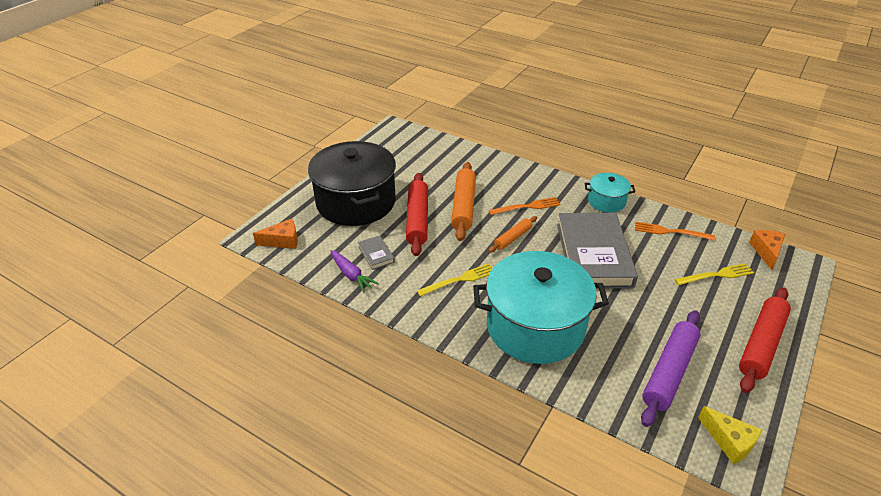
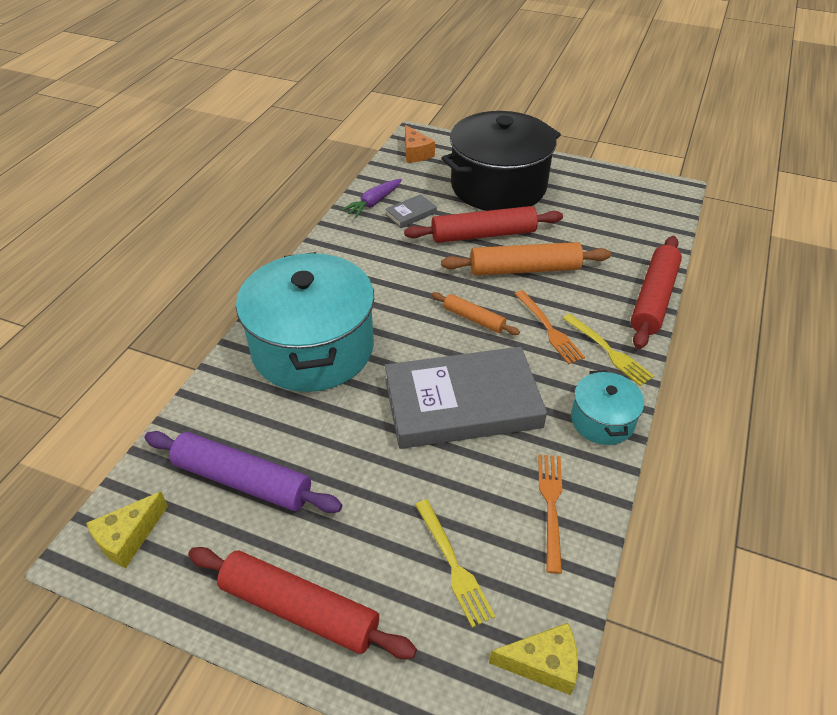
camera: 80 degrees right, 5 degrees up
yellow fork [417,263,493,296] -> yellow fork moved to [562,313,654,386]
orange cheese [749,230,785,270] -> yellow cheese [489,623,578,695]
none -> red rolling pin [631,236,682,349]

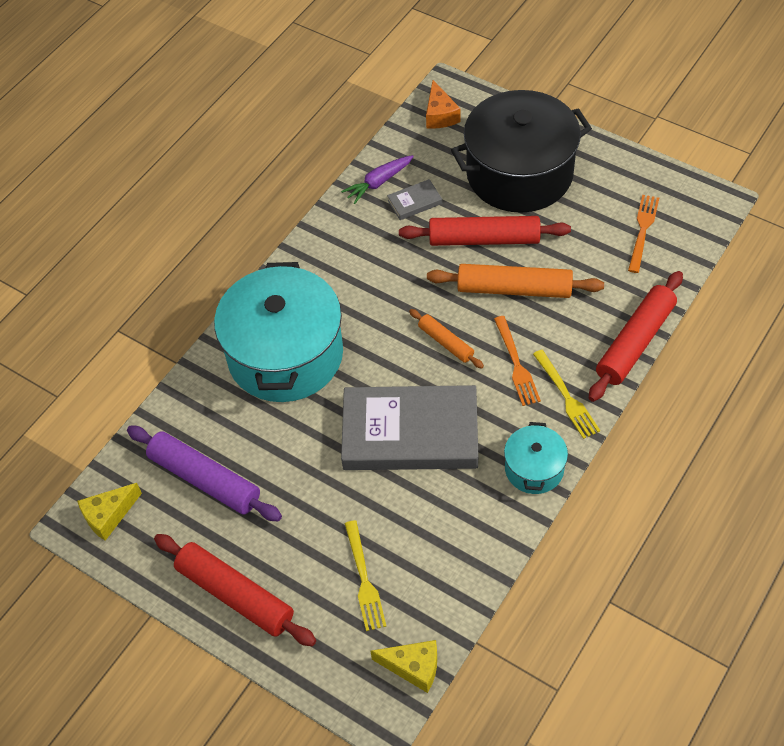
camera: 15 degrees right, 10 degrees up
orange fork [538,454,562,574] -> orange fork moved to [628,195,659,273]

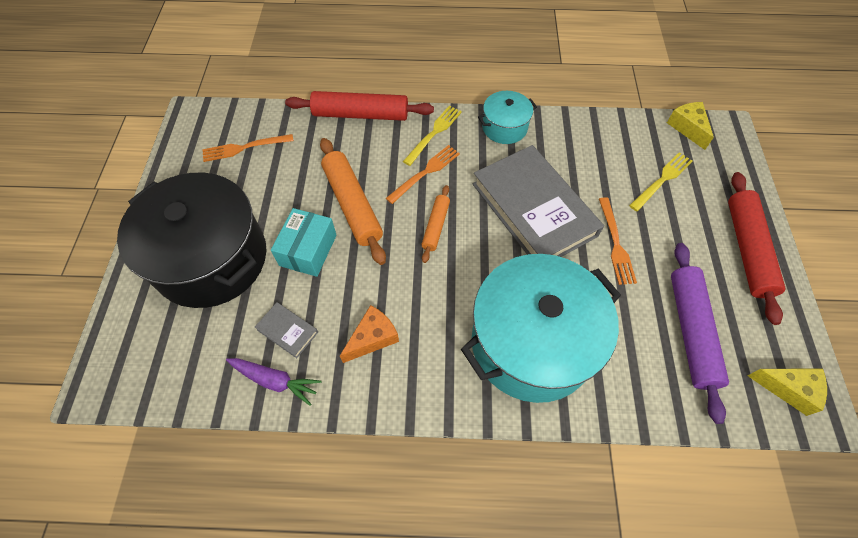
camera: 125 degrees left, 5 degrees up
red rolling pin [399,216,571,246] -> turquoise box [271,208,337,277]
orange cheese [426,80,460,129] -> orange cheese moved to [340,305,399,363]
none -> orange fork [599,197,637,285]

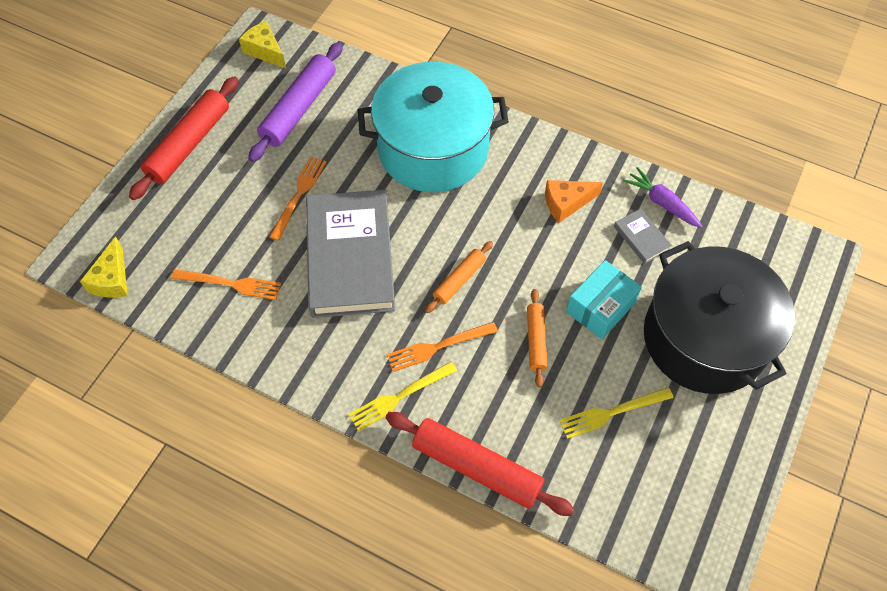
camera: 155 degrees left, 0 degrees up
orange fork [202,134,294,162] -> orange fork moved to [171,269,281,300]
orange rolling pin [320,138,386,265] -> orange rolling pin [527,289,547,387], size x0.56
turquoise pot [478,91,537,144] -> none
yellow fork [629,152,693,211] -> yellow fork moved to [559,387,674,439]

